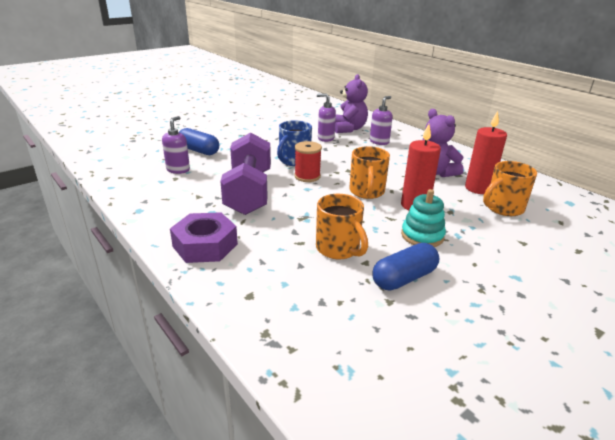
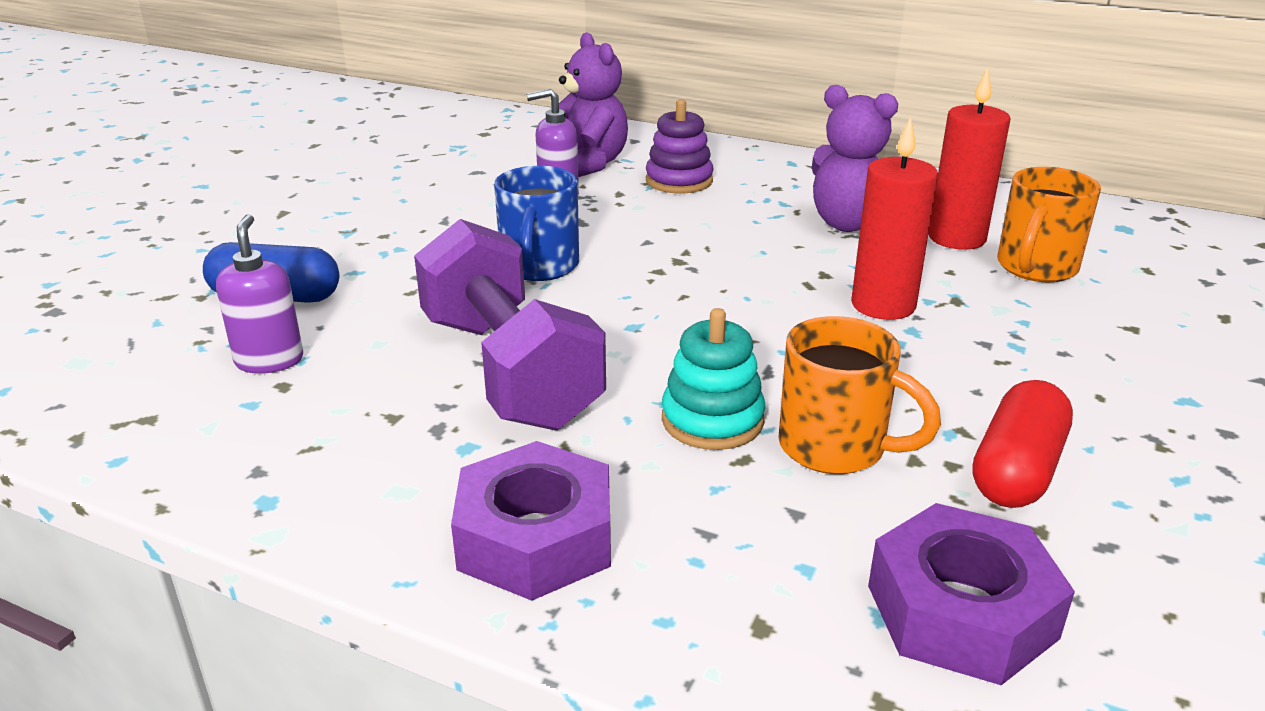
camera: 25 degrees left, 0 degrees up
red spool [294,141,322,182] -> none
orange mug [349,146,390,199] -> none
purple soap dispenser [370,96,393,145] -> purple stacking toy [646,99,713,193]
blue capsule [372,243,439,291] -> red capsule [972,380,1073,508]
turquoise stacking toy [401,189,446,247] -> turquoise stacking toy moved to [662,308,765,450]
none -> purple nut [868,503,1075,685]

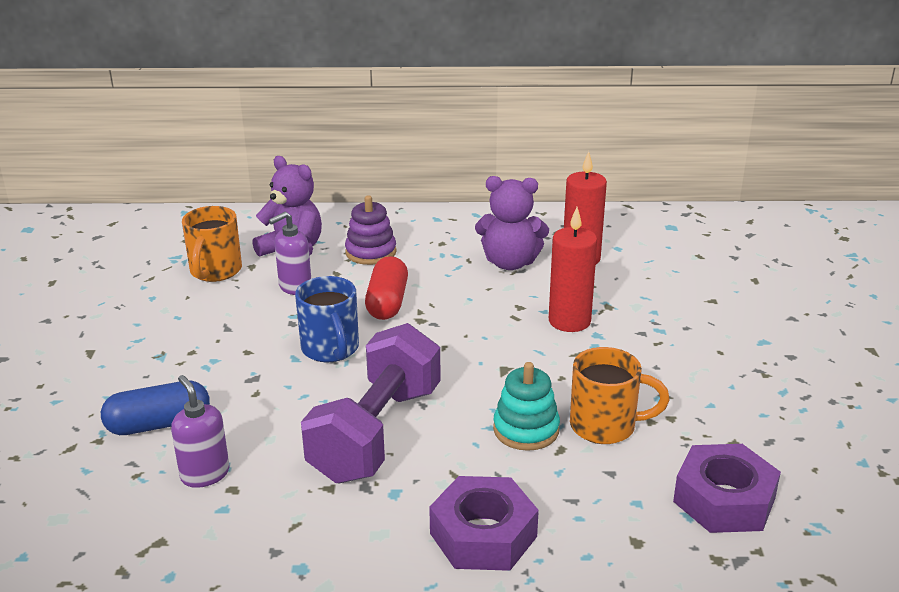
camera: 25 degrees left, 0 degrees up
purple dumbbell [414,219,606,431] -> purple dumbbell turned 75 degrees clockwise [301,323,441,483]
red capsule [972,380,1073,508] -> red capsule moved to [365,256,408,320]
orange mug [997,167,1101,282] -> orange mug moved to [182,206,242,282]

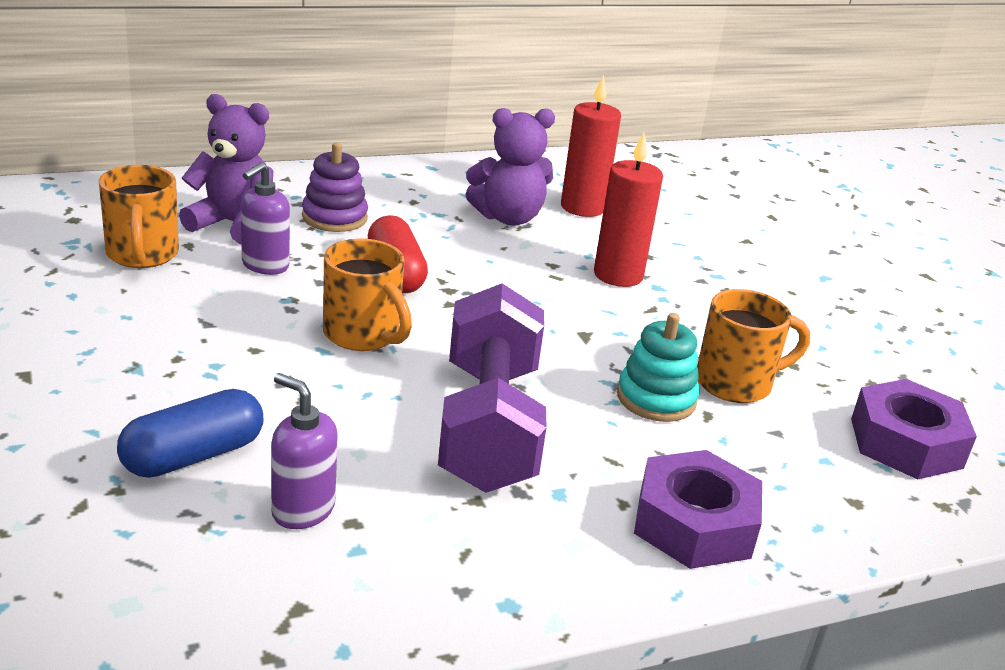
camera: 25 degrees left, 0 degrees up
blue mug [295,276,359,362] -> orange mug [323,238,412,351]

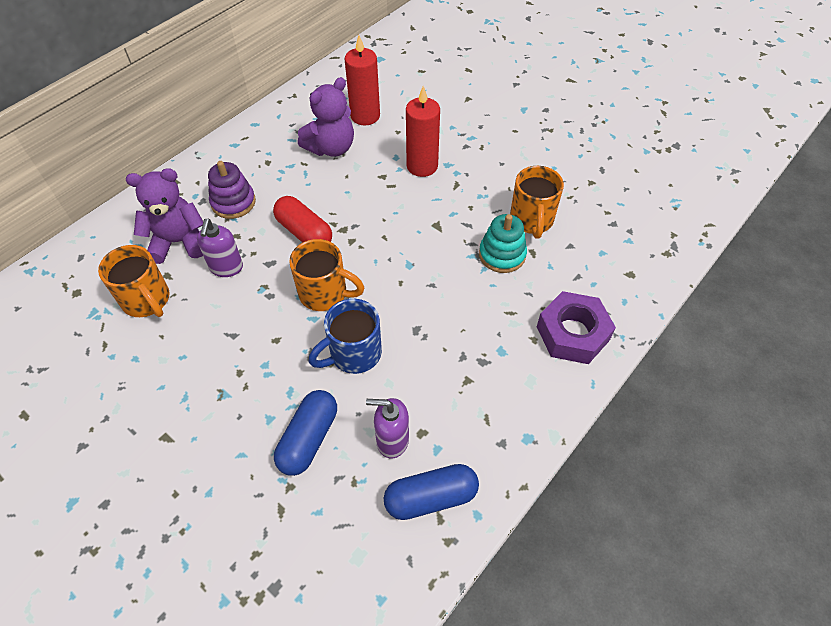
camera: 25 degrees left, 25 degrees up
purple dumbbell [438,284,547,493] -> none
orange mug [697,289,810,403] -> orange mug turned 135 degrees clockwise [510,166,564,239]
purple nut [851,379,977,479] -> none
none -> blue mug [308,299,382,374]
none -> blue capsule [384,464,479,520]

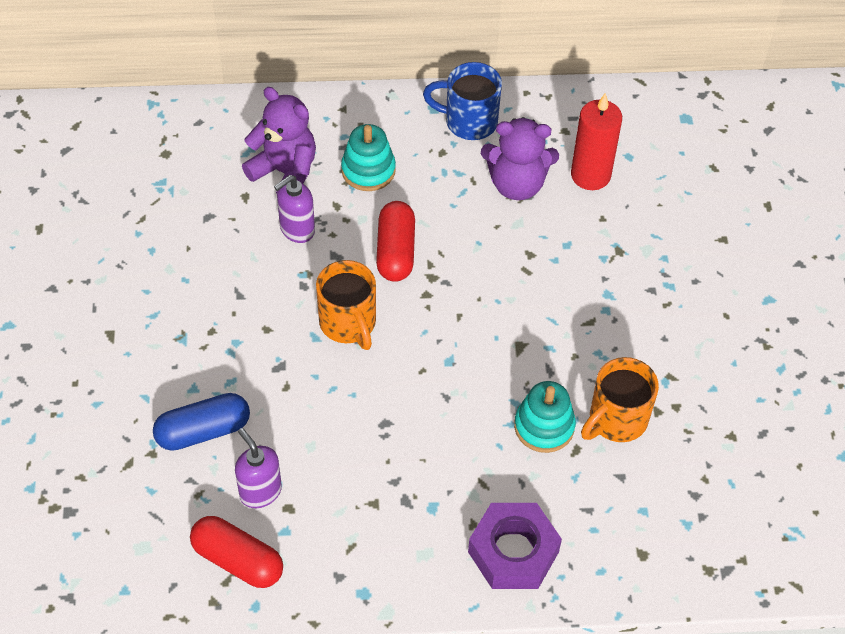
camera: 45 degrees right, 0 degrees up
orange mug [98,245,170,317] -> none
purple stacking toy [208,161,256,219] -> turquoise stacking toy [341,124,396,191]
blue mug [308,299,382,374] -> blue mug moved to [423,62,502,140]
blue capsule [384,464,479,520] -> red capsule [190,516,283,588]
red candle [406,86,440,177] -> none

